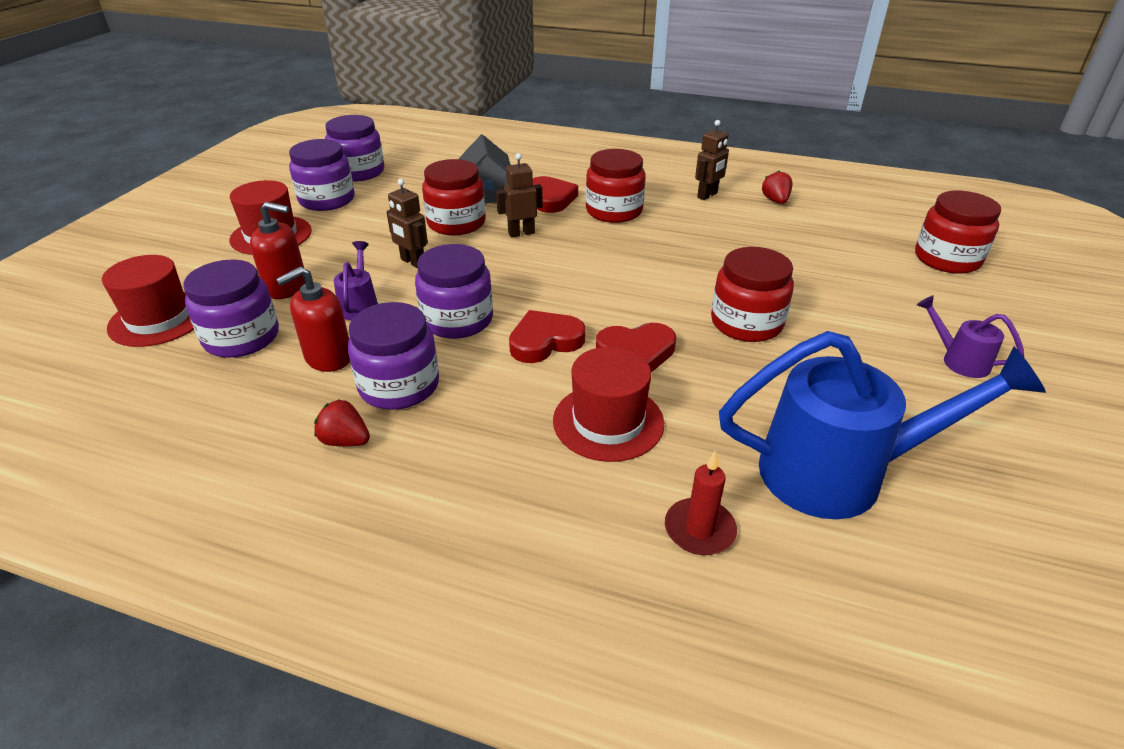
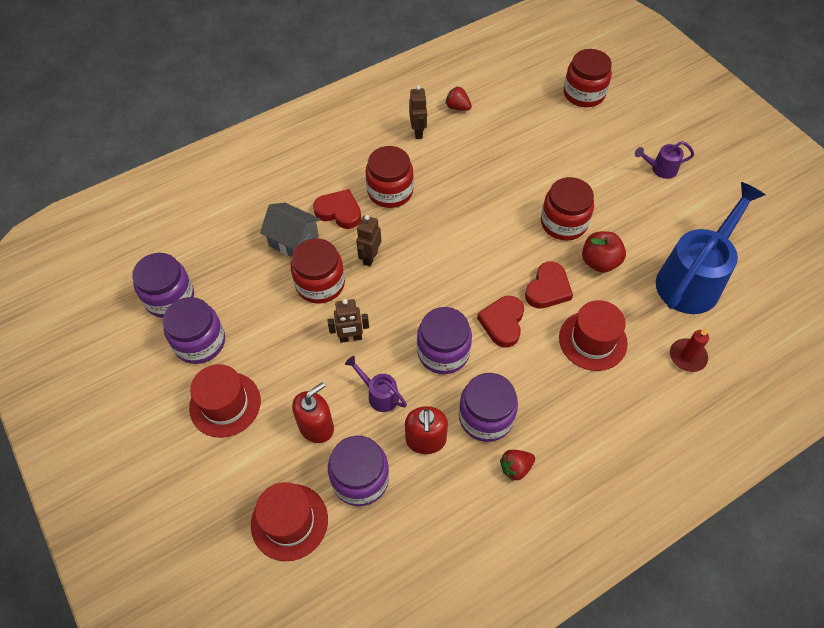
camera: 50 degrees left, 20 degrees up
none -> red apple [582,231,626,273]

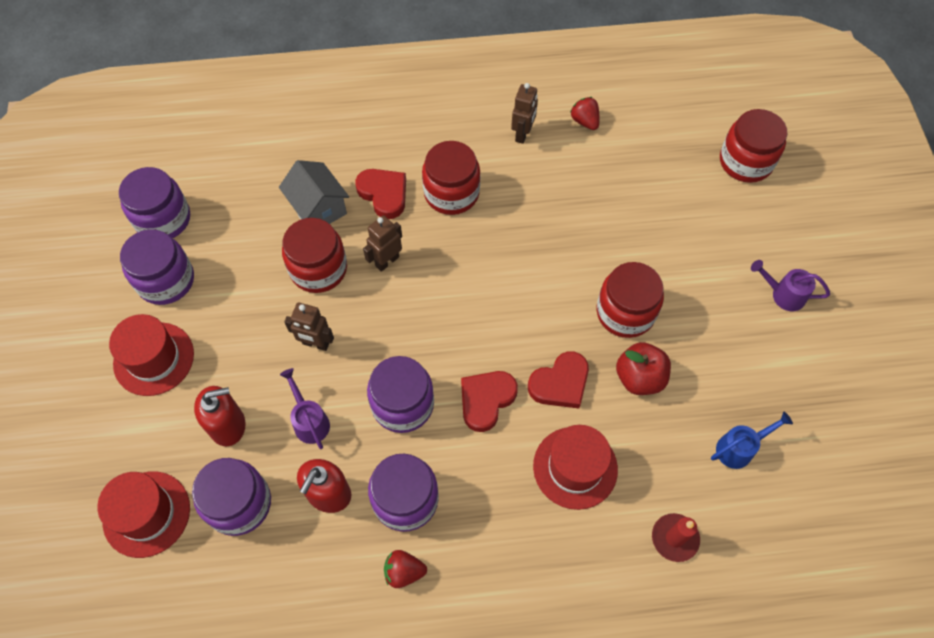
camera: 25 degrees right, 5 degrees up
blue watering can [656,182,765,314] -> blue watering can [711,412,793,469], size x0.44

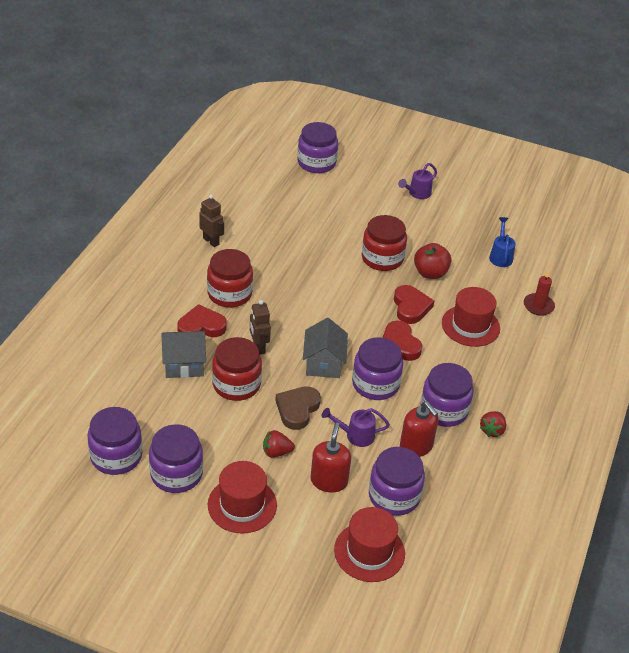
camera: 65 degrees left, 20 degrees down
brown robot [284,302,334,351] -> brown heart [275,386,321,430]
red strawberry [570,97,599,130] -> red strawberry moved to [263,430,295,458]
red jar [720,109,787,183] -> purple jar [297,122,338,173]
none -> grey house [303,318,348,378]

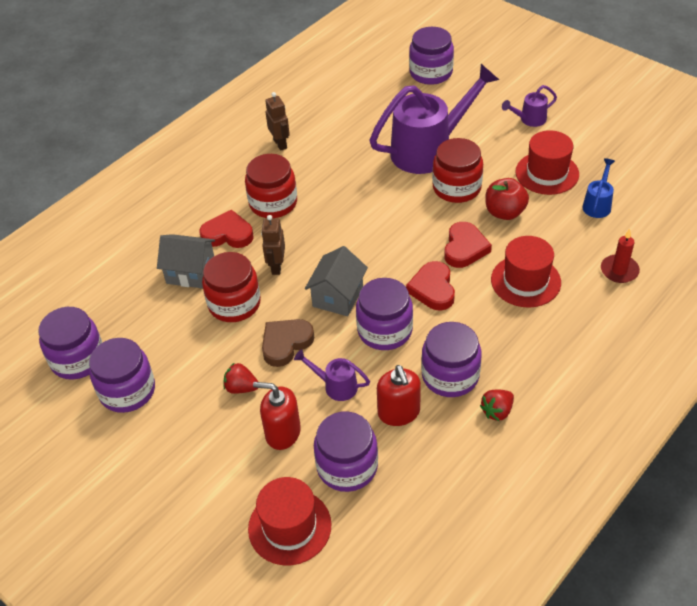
camera: 25 degrees right, 5 degrees up
red hat [208,461,277,534] -> red hat moved to [515,130,579,195]
red soap dispenser [311,422,351,492] -> red soap dispenser turned 105 degrees counterclockwise [253,382,301,450]
none -> purple watering can [369,64,499,174]

